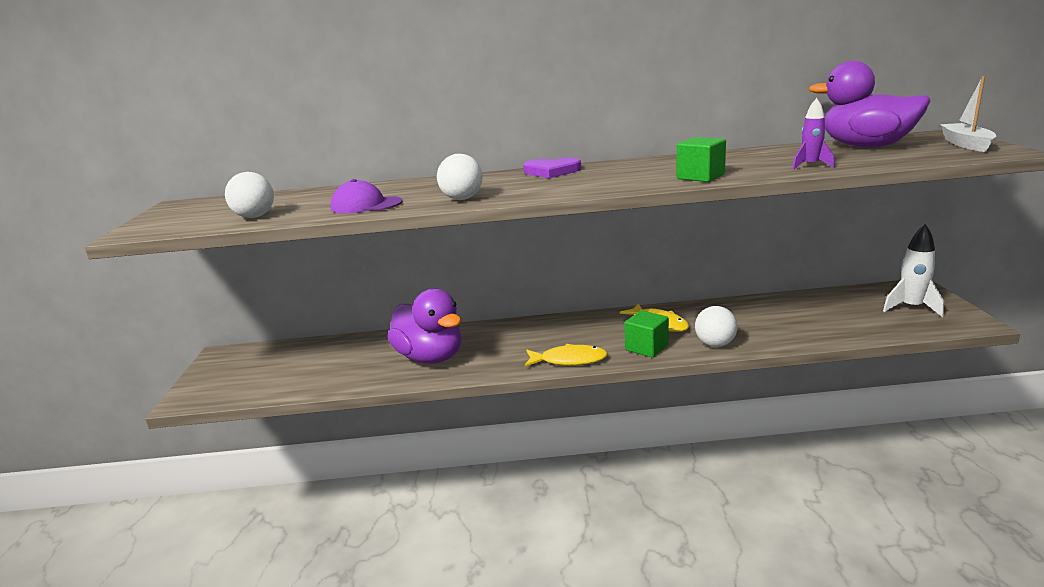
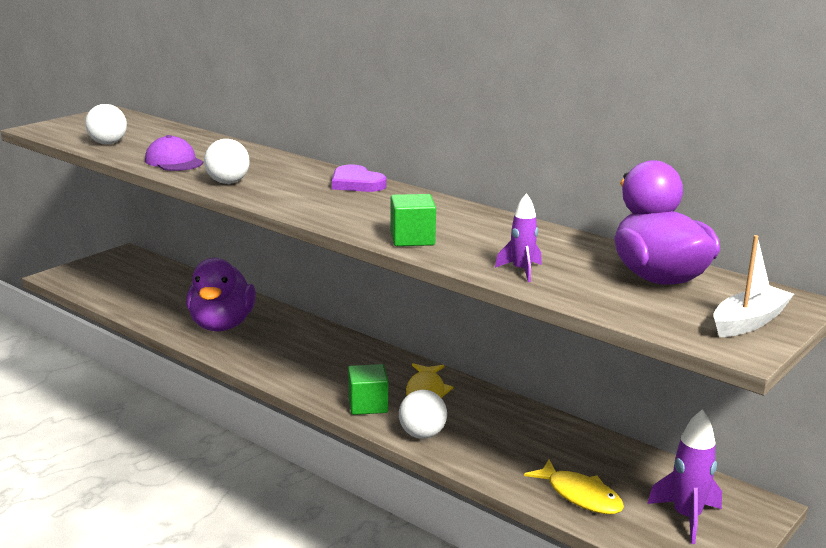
camera: 40 degrees right, 0 degrees up
yellow fish [525,344,608,367] -> yellow fish moved to [524,460,624,514]
white rocket [883,224,944,317] -> purple rocket [647,409,722,544]

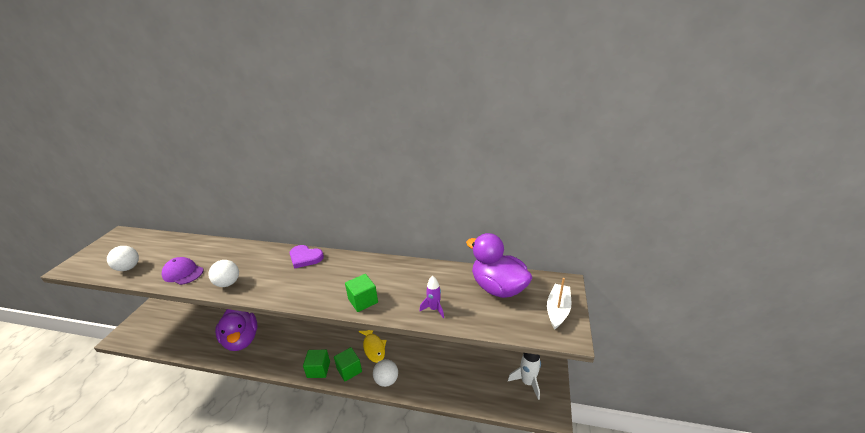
camera: 25 degrees left, 10 degrees up
yellow fish [524,460,624,514] -> none
purple rocket [647,409,722,544] -> white rocket [508,353,541,400]
none -> green cube [303,350,330,378]

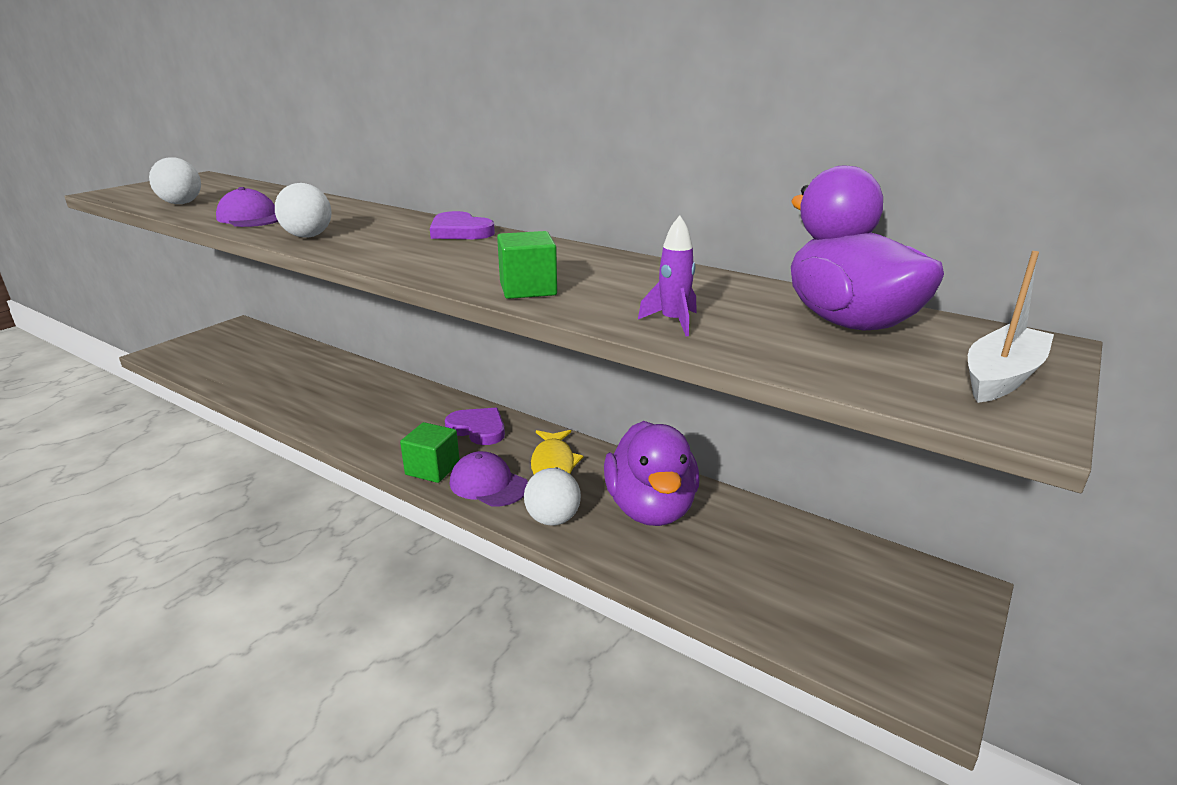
camera: 20 degrees right, 5 degrees down
purple duck [215,309,257,351] -> purple duck moved to [604,421,699,526]
green cube [334,347,362,381] -> purple cap [450,451,528,506]
white rocket [508,353,541,400] -> none
none -> purple heart [445,408,505,445]

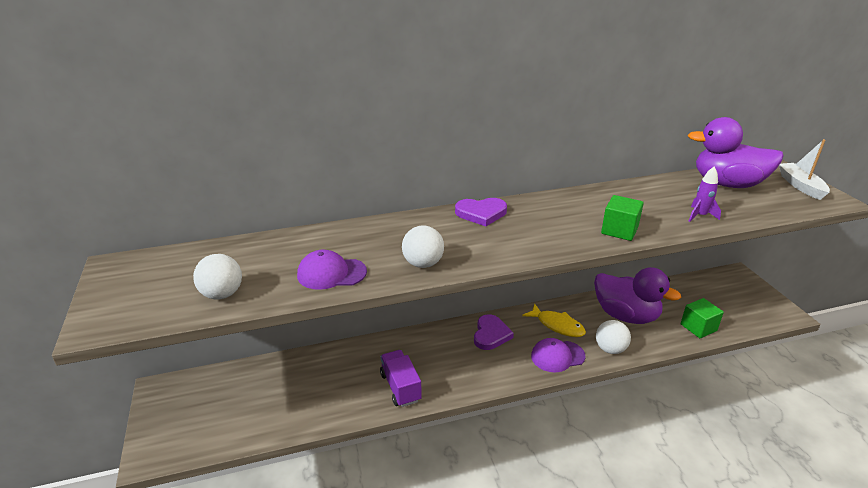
camera: 50 degrees left, 5 degrees up
green cube [400,422,460,483] -> green cube moved to [681,298,724,338]
purple heart [445,408,505,445] -> purple heart turned 120 degrees clockwise [474,314,514,350]
none -> purple truck [380,350,422,407]

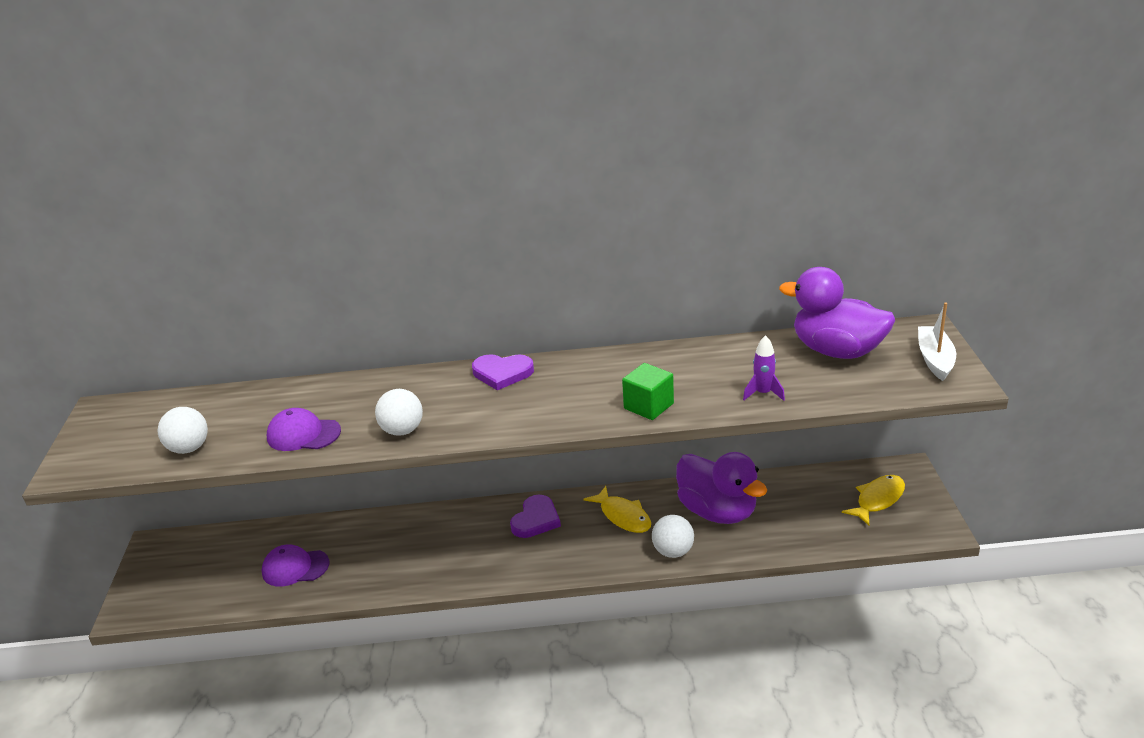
camera: 15 degrees right, 0 degrees up
purple truck [380,350,422,407] -> none
purple cap [531,338,586,372] -> purple cap moved to [262,544,329,587]
green cube [681,298,724,338] -> none
none -> yellow fish [842,475,905,526]

